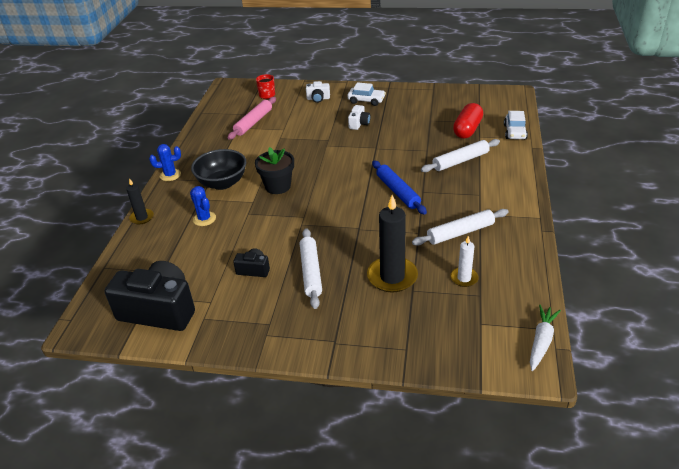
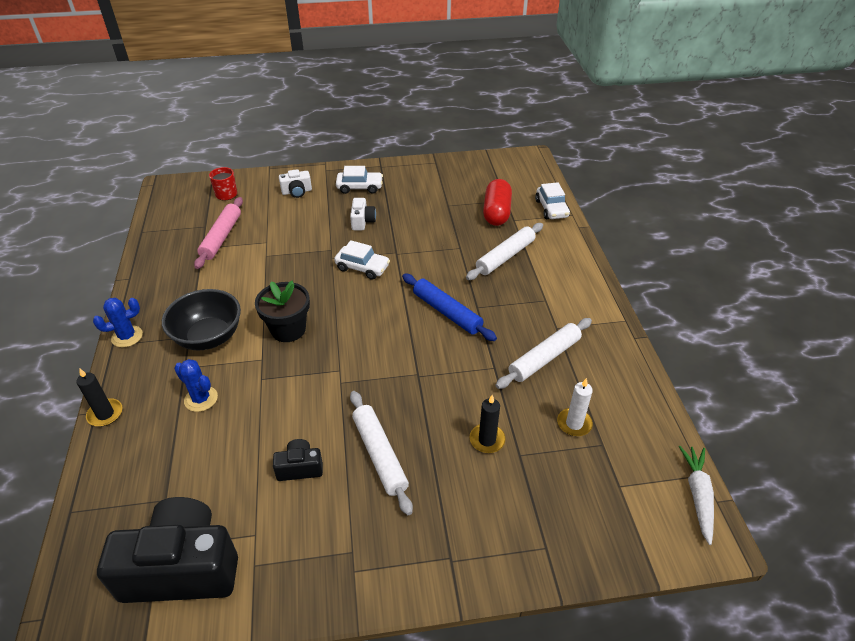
camera: 20 degrees left, 5 degrees up
black candle [367,195,418,292] -> black candle [470,395,505,453], size x0.54
none -> white car [334,240,390,280]

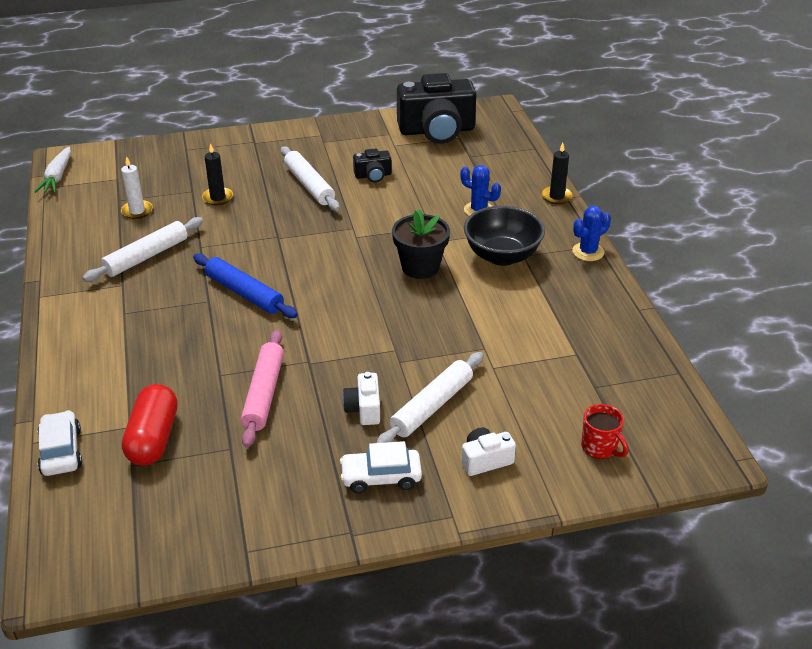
camera: 175 degrees right, 5 degrees down
pink rolling pin [194,197,243,269] -> pink rolling pin moved to [241,330,284,448]
white car [334,240,390,280] -> none
white rolling pin [466,223,543,280] -> white rolling pin moved to [377,352,483,443]

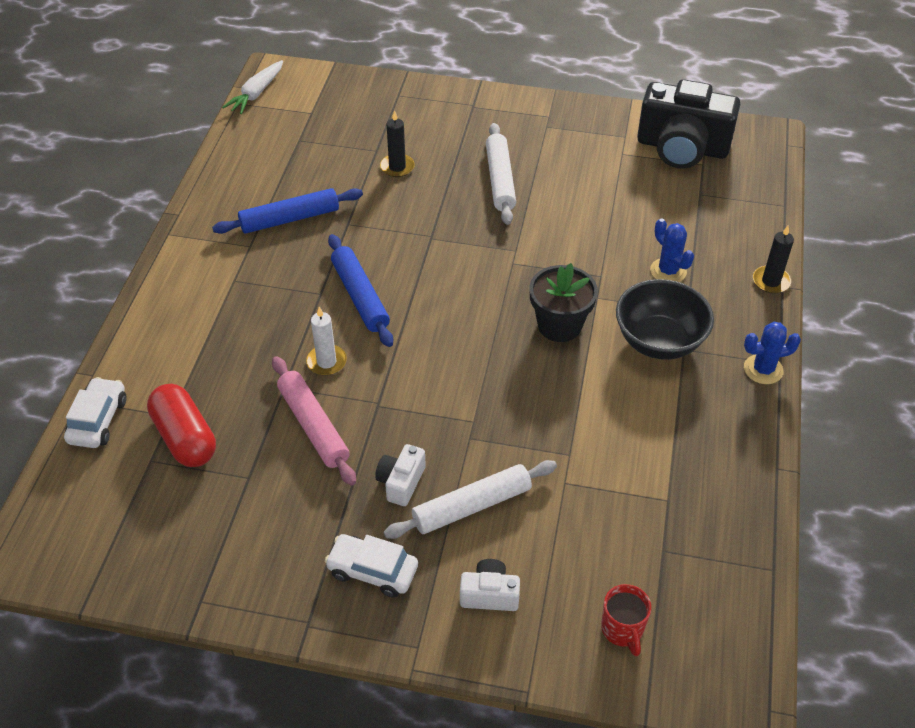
camera: 25 degrees right, 10 degrees up
white rolling pin [83,217,203,282] -> blue rolling pin [212,188,363,234]
white candle [121,156,153,219] -> white candle moved to [306,307,347,376]
red capsule [122,384,178,466] -> red capsule turned 60 degrees counterclockwise [147,384,216,467]
pink rolling pin [241,330,284,448] -> pink rolling pin turned 60 degrees counterclockwise [272,356,356,486]
black camera [353,148,391,182] -> none

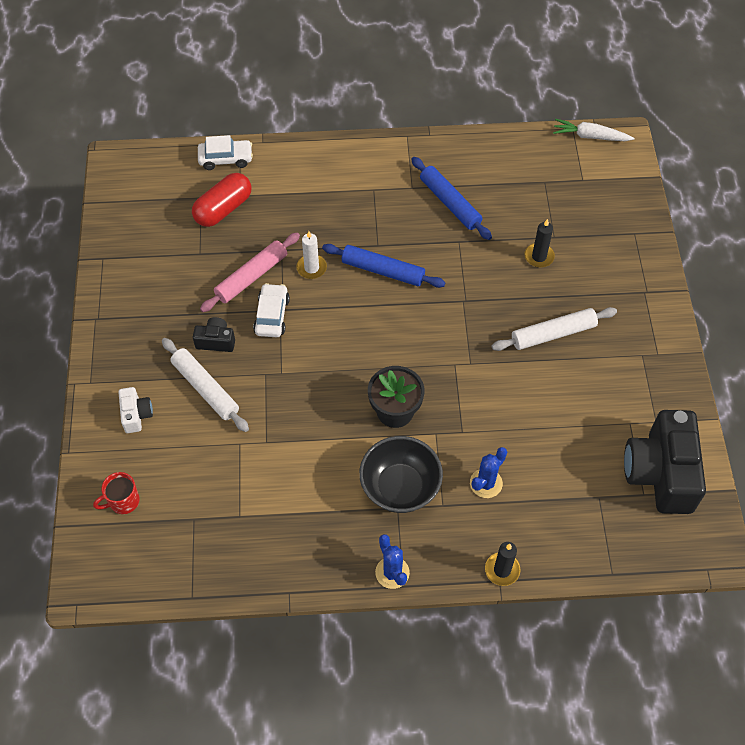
camera: 75 degrees right, 10 degrees up
white car [325,534,418,598] -> white car moved to [253,283,290,337]
blue rolling pin [328,234,393,347] -> blue rolling pin turned 60 degrees clockwise [322,244,445,288]
white camera [375,444,426,506] -> black camera [193,317,235,352]

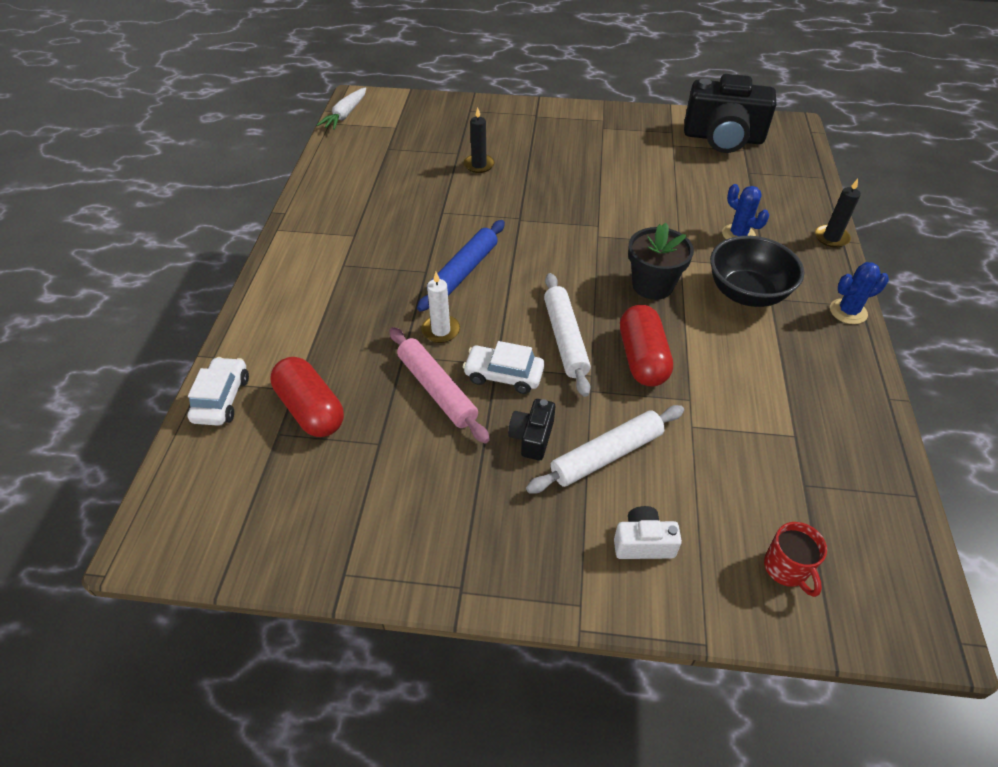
camera: 80 degrees left, 10 degrees down
blue rolling pin [411,157,492,240] -> none
white rolling pin [492,307,617,351] -> white rolling pin moved to [544,273,591,397]
none -> red capsule [620,305,673,386]

